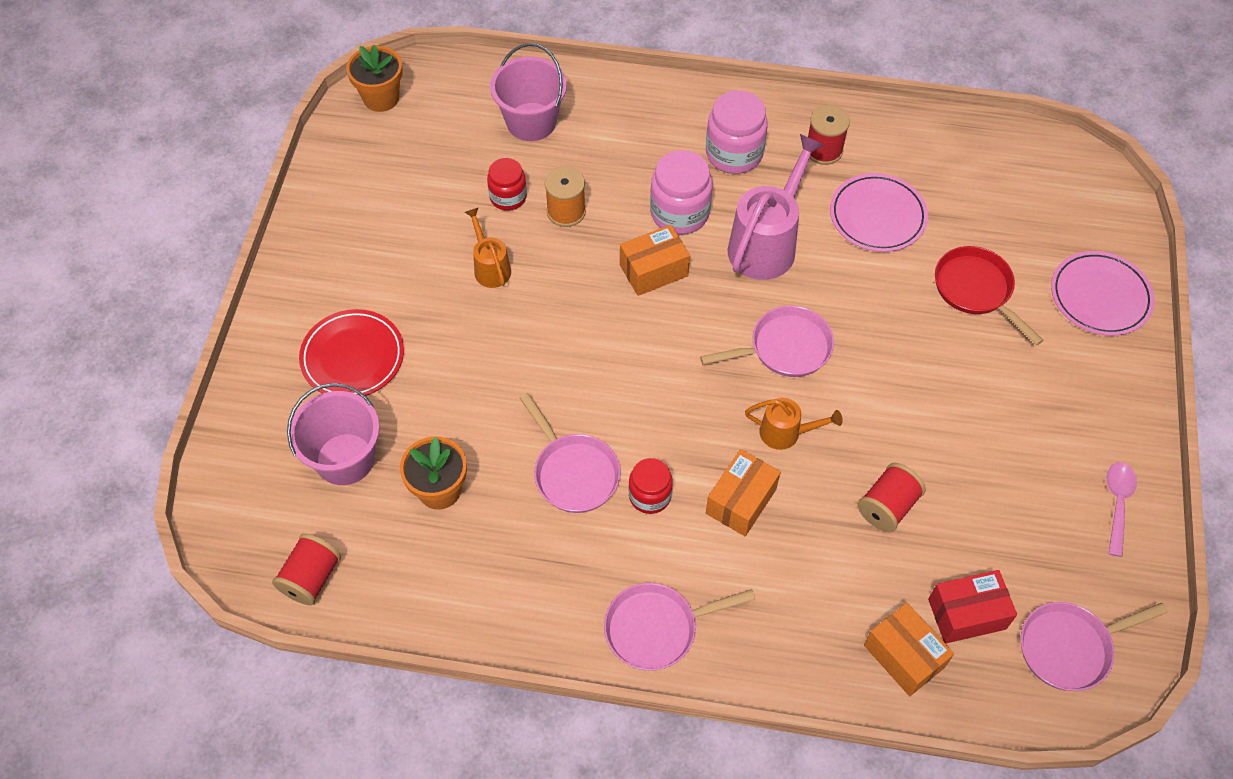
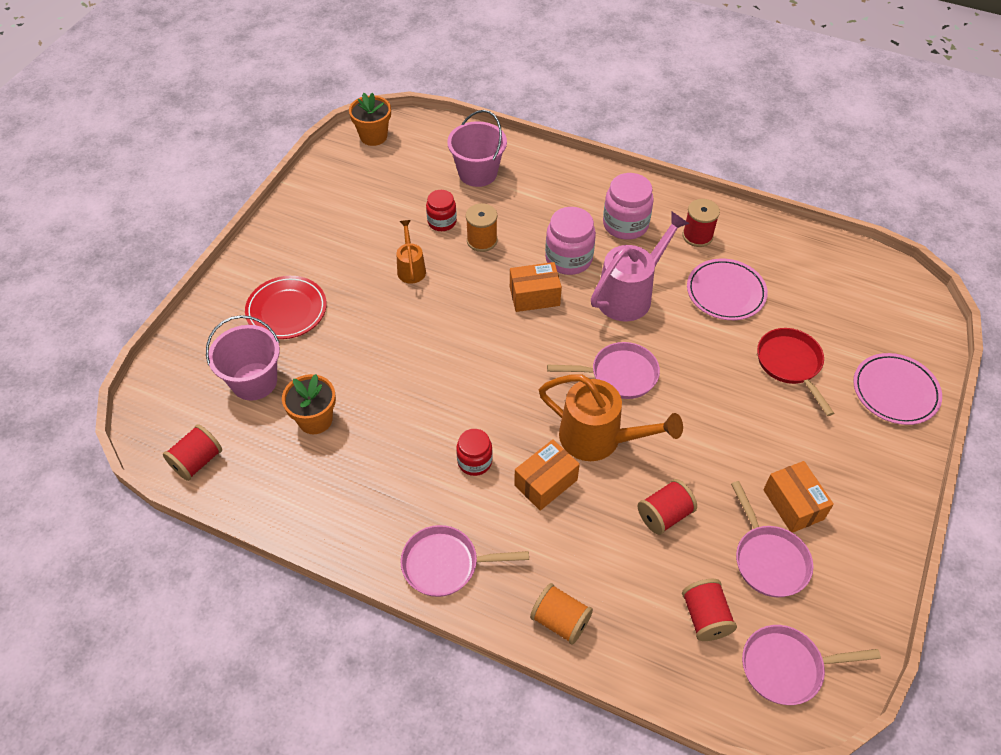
camera: 15 degrees right, 5 degrees down
pink pan [519,393,621,513] -> pink pan moved to [731,481,813,597]
orange watering can [745,398,843,450] -> orange watering can [539,374,683,461], size x1.86
orange box [864,603,954,696] -> orange box moved to [763,461,834,533]
red box [928,570,1017,644] -> red spool [682,579,737,641]
pink spoon [1107,462,1137,557] -> none
none -> orange spool [530,583,593,645]

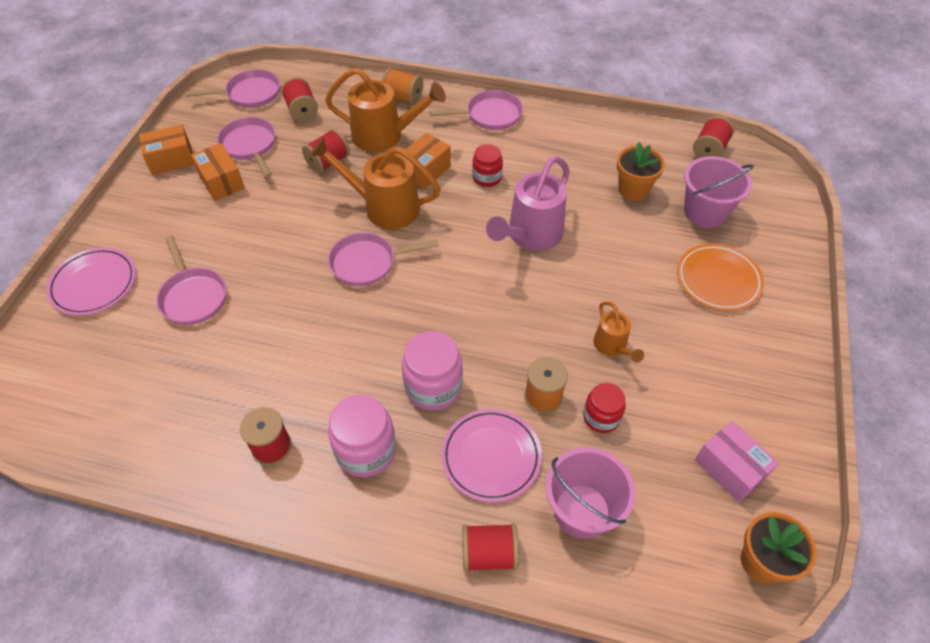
camera: 170 degrees right, 0 degrees up
red plate [245,276,327,339] -> orange plate [677,244,764,311]
orange box [510,262,562,312] -> orange box moved to [139,125,195,175]
pink watering can [591,211,689,321] -> pink watering can moved to [486,156,570,251]
pink plate [687,259,768,320] -> pink plate moved to [441,409,542,502]
red pan [757,328,834,416] -> pink pan [156,236,226,325]
none -> orange watering can [325,68,446,152]
none -> red spool [462,523,519,572]
none -> pink box [695,421,779,502]

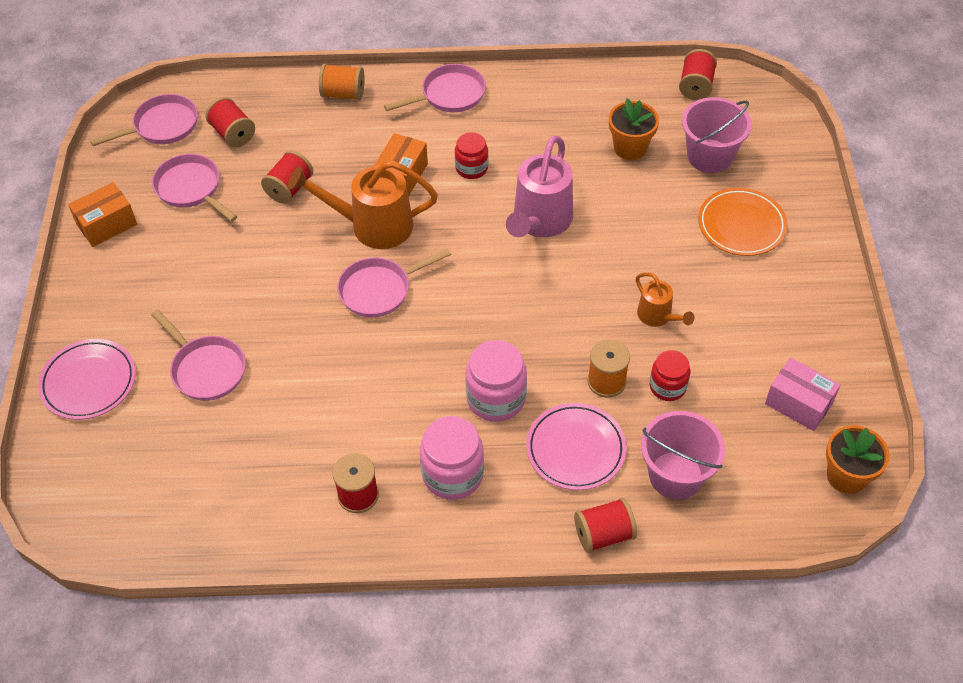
camera: 15 degrees left, 0 degrees up
orange box [191,143,245,201] -> none
orange watering can [325,68,446,152] -> none

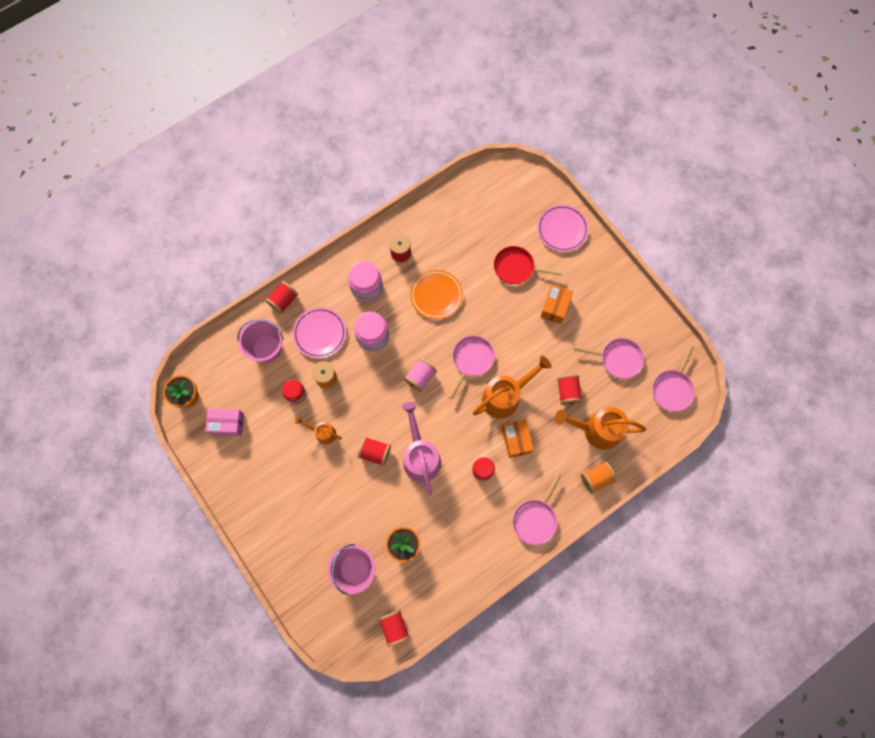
camera: 145 degrees right, 20 degrees up
orange box [68,182,137,247] -> orange box moved to [540,284,573,324]
pink pan [151,310,246,401] -> red pan [494,246,563,284]
red spool [205,97,255,147] -> red spool moved to [358,437,391,466]
orange plate [698,188,787,256] -> orange plate moved to [410,270,463,320]
none -> pink spool [404,358,437,392]
none -> orange watering can [555,407,646,450]

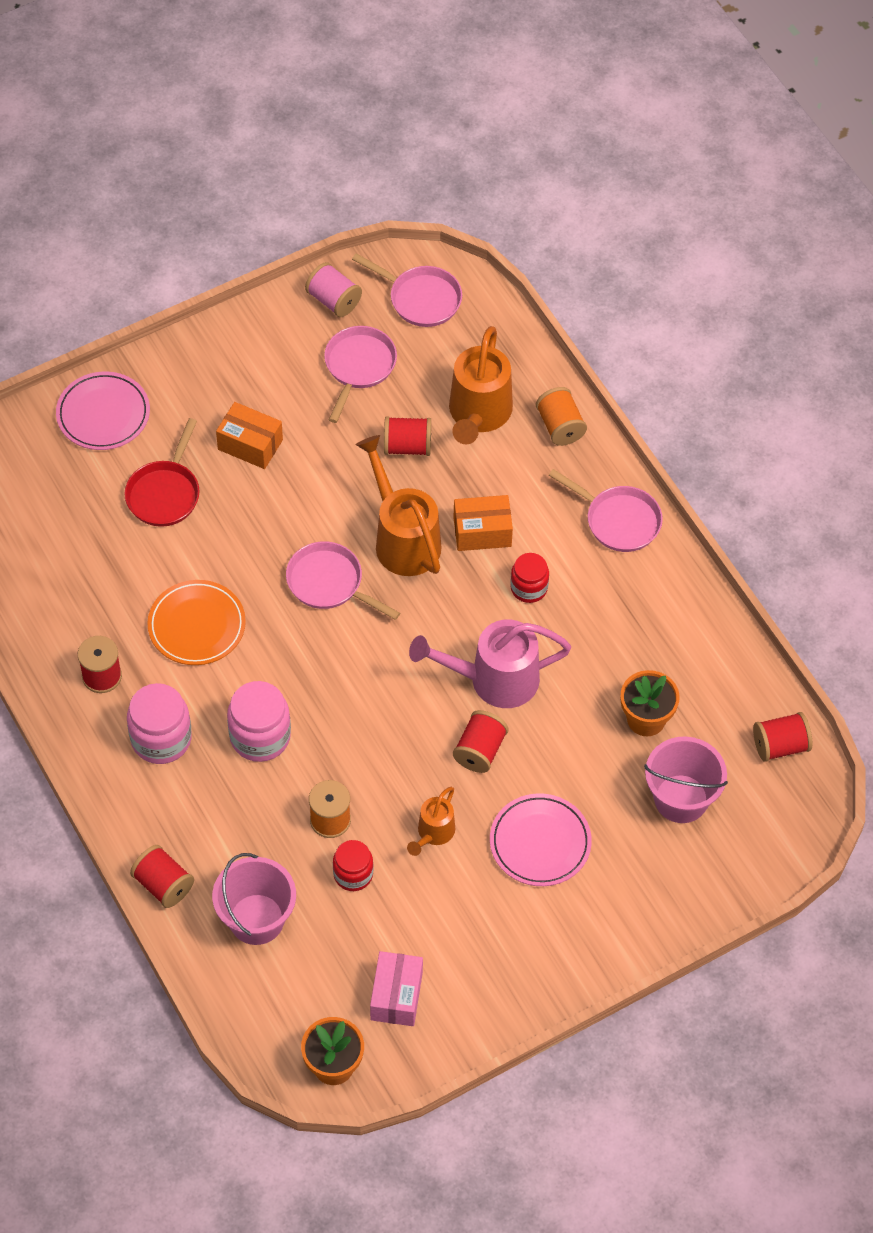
camera: 85 degrees left, 15 degrees down
pink plate [293,307,346,358] -> pink plate moved to [490,793,592,886]
pink spool [404,358,437,392] -> pink spool moved to [305,262,362,317]

